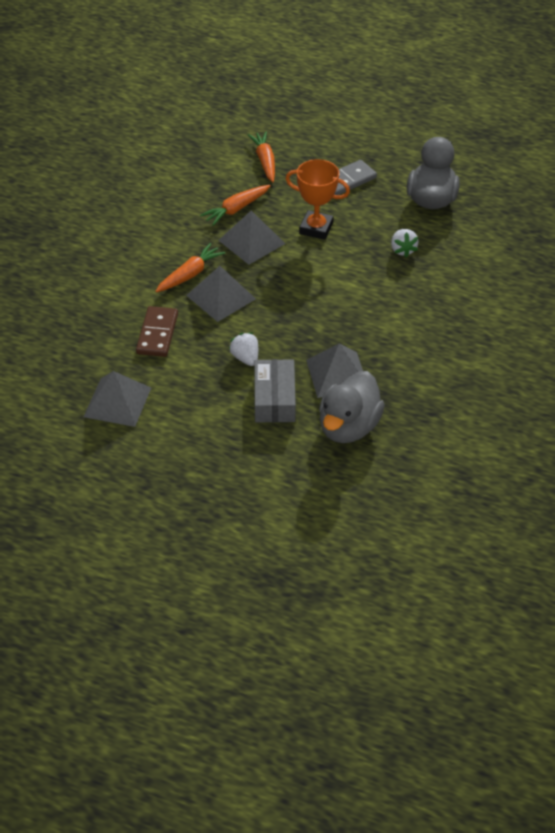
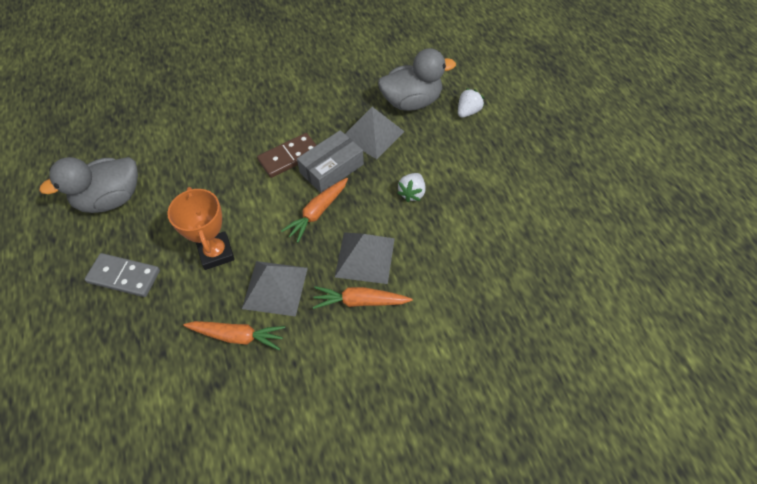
camera: 130 degrees left, 10 degrees up
grey pyramid [83,371,151,427] -> none
brown domino [136,306,178,357] -> brown domino moved to [257,133,316,178]
orange carrot [248,132,275,182] -> orange carrot moved to [281,178,348,243]
grey box [254,359,296,422] -> grey box moved to [297,130,364,193]
white strawberry [391,229,419,257] -> white strawberry moved to [458,88,484,118]

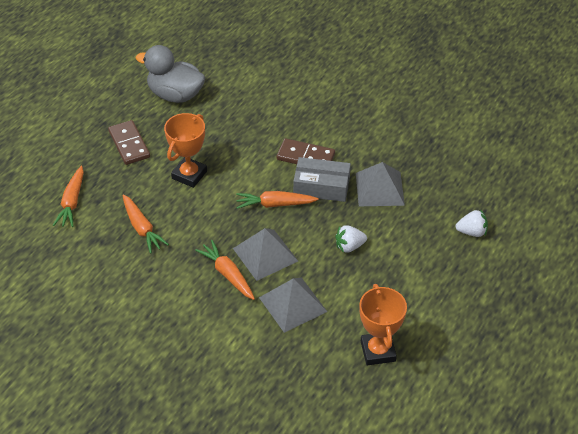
camera: 50 degrees right, 10 degrees down
grey domino [85,253,160,297] -> brown domino [108,120,150,165]
grey pyramid [242,261,308,317] -> grey pyramid moved to [259,277,327,333]
grey duck [378,48,456,111] -> none
none -> orange carrot [53,166,84,227]
none -> orange trophy [359,284,407,365]

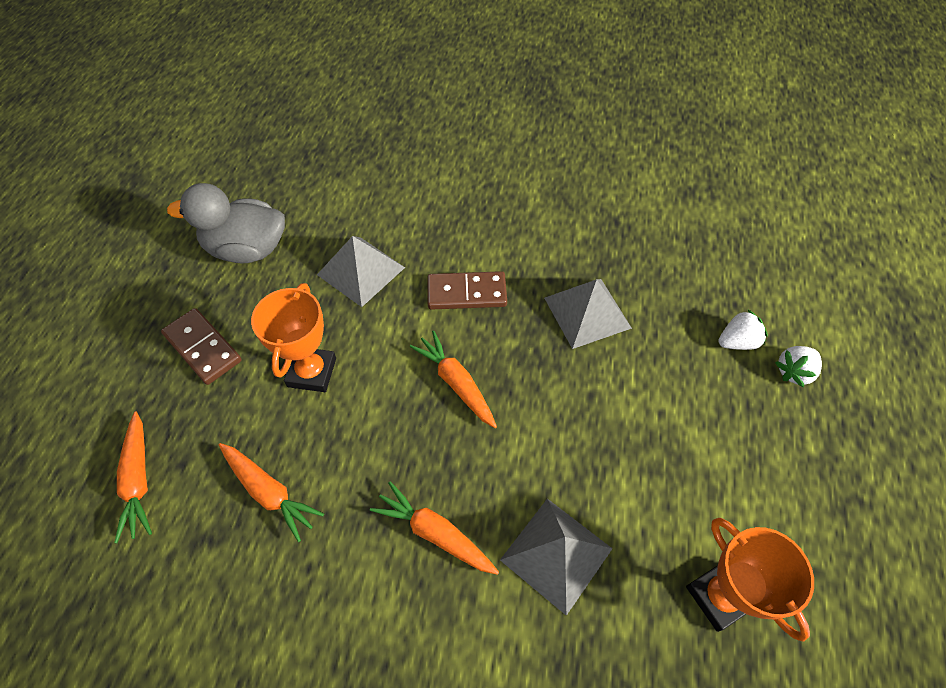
camera: 20 degrees left, 10 degrees up
grey pyramid [233,228,298,281] -> grey pyramid moved to [317,236,405,307]
orange carrot [236,191,319,209] -> orange carrot turned 75 degrees clockwise [410,331,497,428]
grey box [293,157,351,202] -> none
white strawberry [335,225,367,253] -> white strawberry moved to [775,346,822,387]

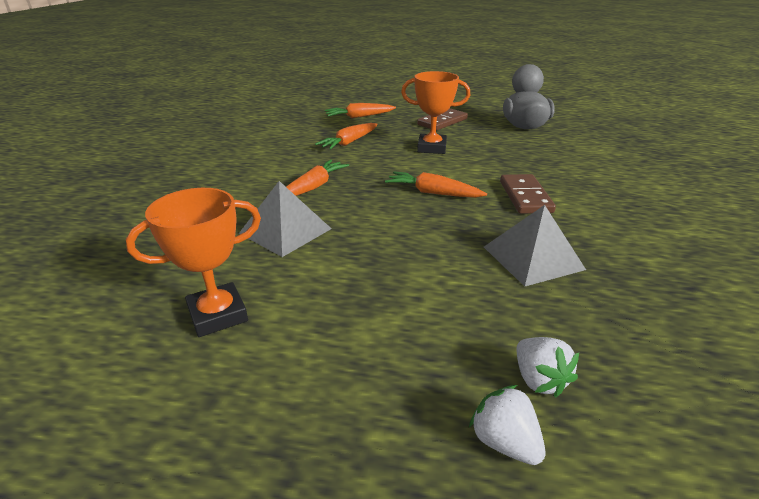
camera: 90 degrees right, 25 degrees down
grey pyramid [317,236,405,307] -> none
orange carrot [410,331,497,428] -> orange carrot turned 120 degrees counterclockwise [385,172,487,198]

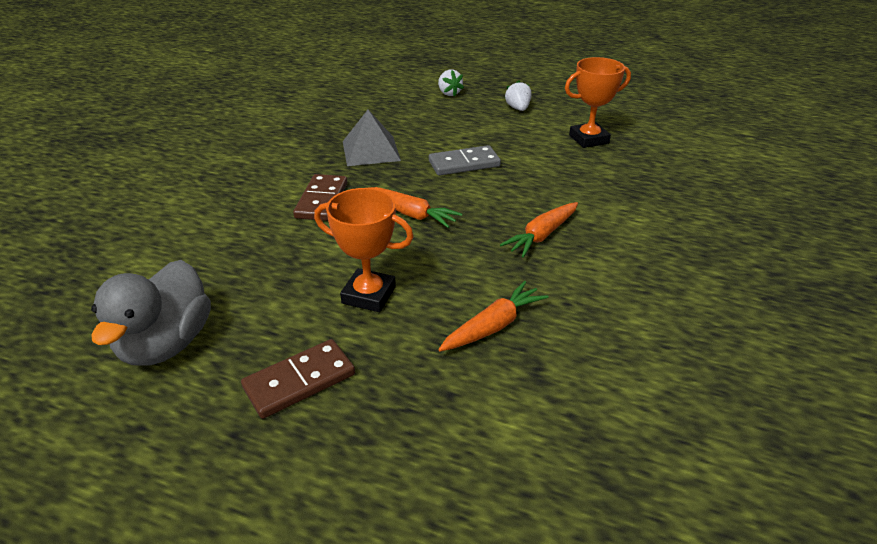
camera: 170 degrees left, 5 degrees up
grey pyramid [239,181,332,257] -> none
orange carrot [325,103,396,118] -> none
white strawberry [516,337,579,397] -> white strawberry moved to [505,80,531,111]
none -> grey domino [429,145,501,176]

